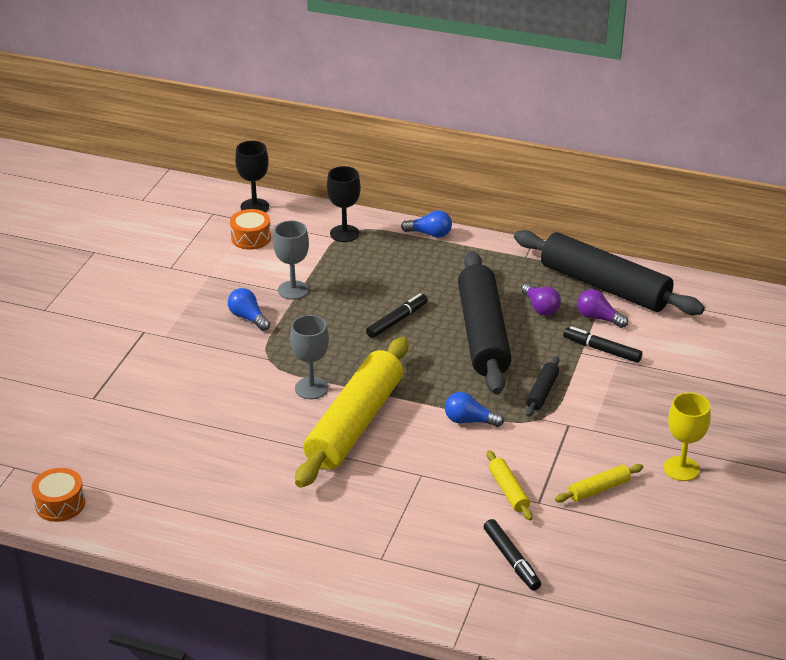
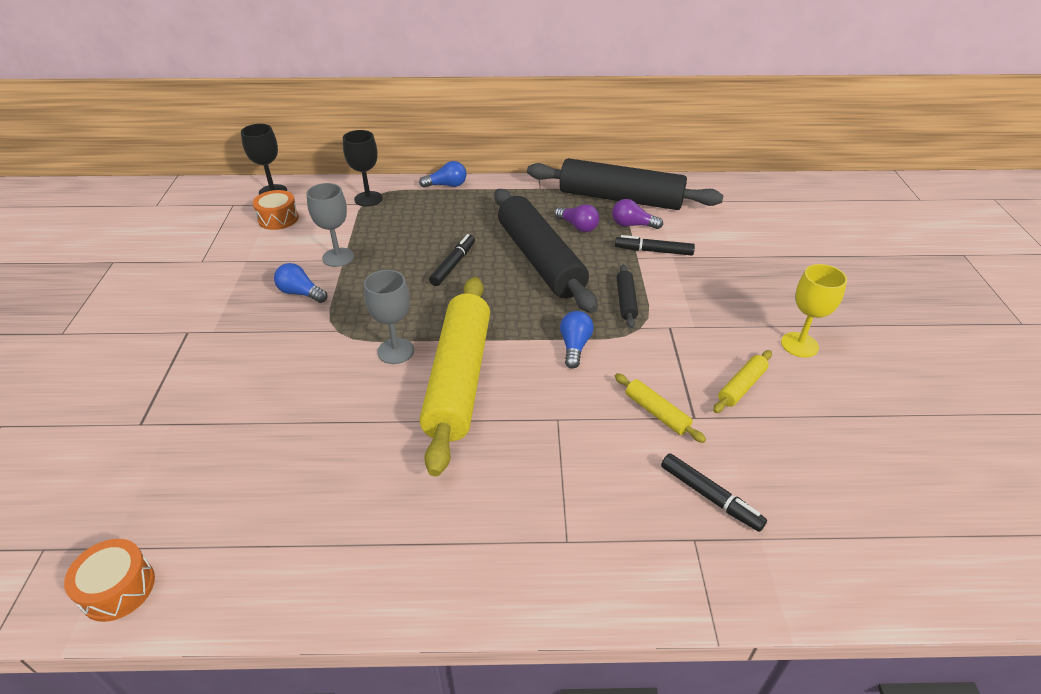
camera: 20 degrees left, 5 degrees up
blue light bulb [445,392,504,427] -> blue light bulb turned 105 degrees clockwise [560,311,594,369]

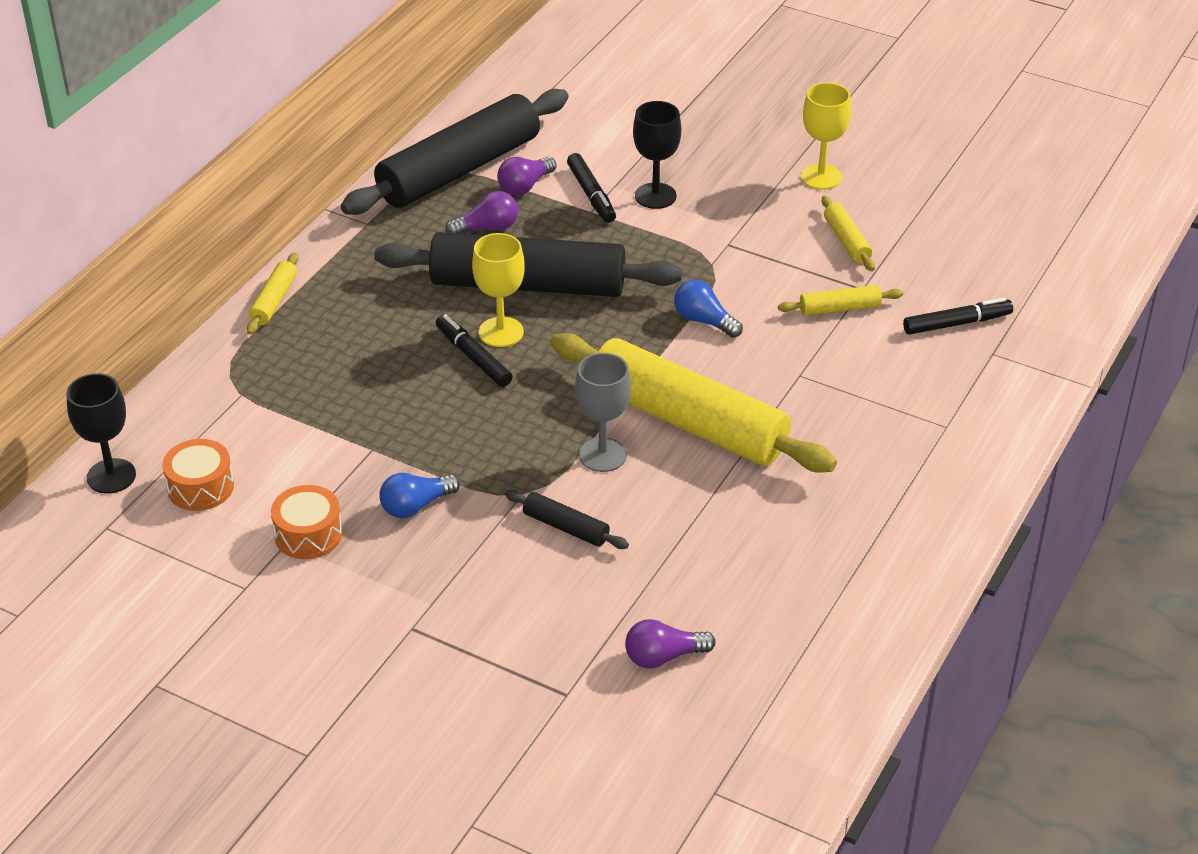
camera: 60 degrees left, 0 degrees up
orange drum [64,539,155,622] -> orange drum moved to [271,485,343,559]
grey goblet [307,183,354,267] -> none
black goblet [343,130,383,207] -> black goblet moved to [633,101,681,209]
blue light bulb [419,161,466,188] -> yellow rolling pin [247,253,299,334]
black marker [615,235,695,256] -> black marker turned 60 degrees counterclockwise [567,153,616,223]
black rolling pin [617,265,638,328] -> black rolling pin moved to [505,490,629,549]
none -> yellow goblet [472,233,525,347]
none -> purple light bulb [625,619,716,668]

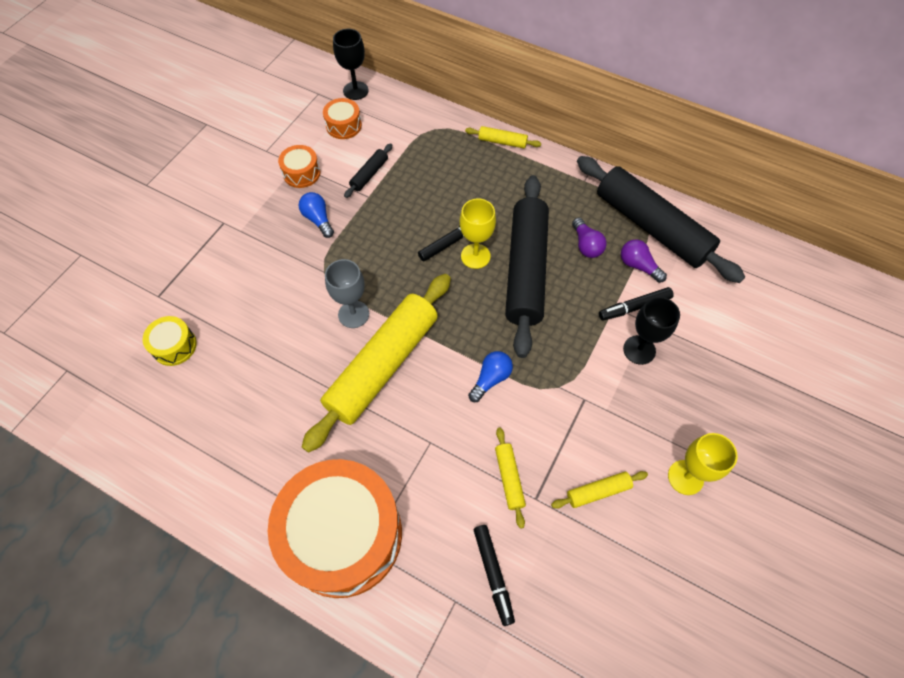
camera: 90 degrees right, 20 degrees up
black rolling pin [505,490,629,549] -> black rolling pin moved to [344,143,392,198]
purple light bulb [625,619,716,668] -> yellow drum [143,316,197,366]
none -> orange drum [268,459,402,598]

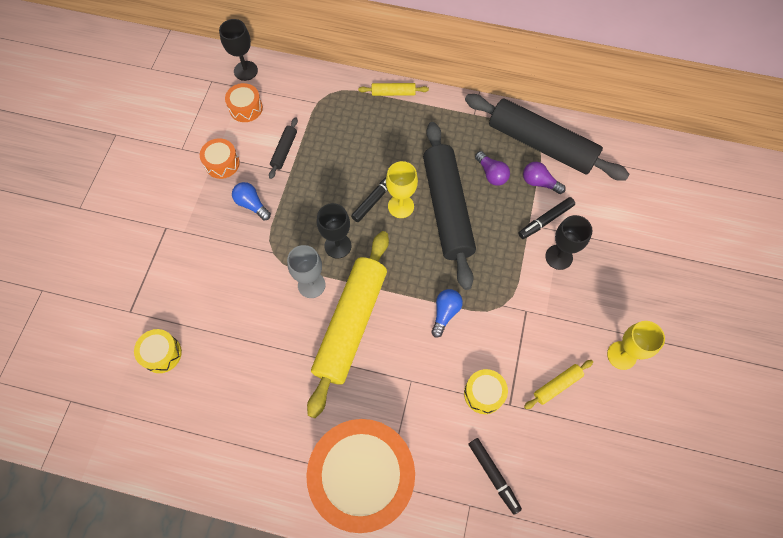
camera: 15 degrees left, 5 degrees up
yellow rolling pin [495,428,526,529] -> yellow drum [464,369,508,414]
none -> black goblet [317,203,351,259]

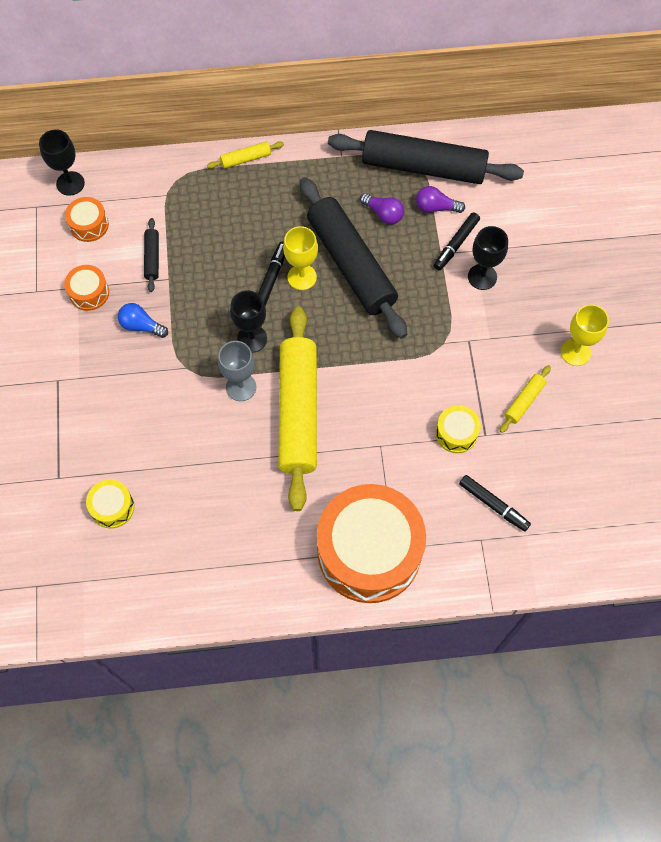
camera: 20 degrees left, 0 degrees up
blue light bulb [431,289,463,338] -> none

